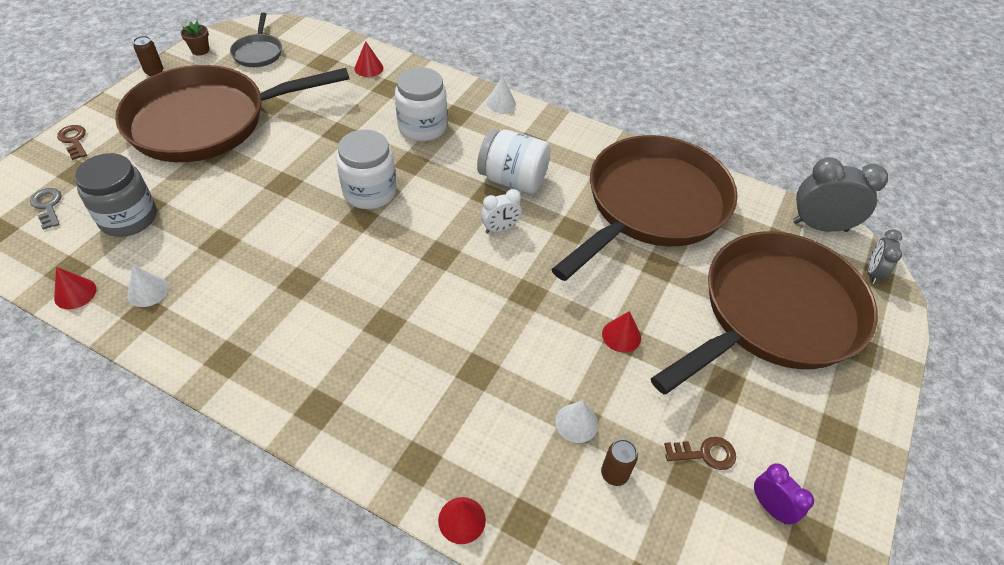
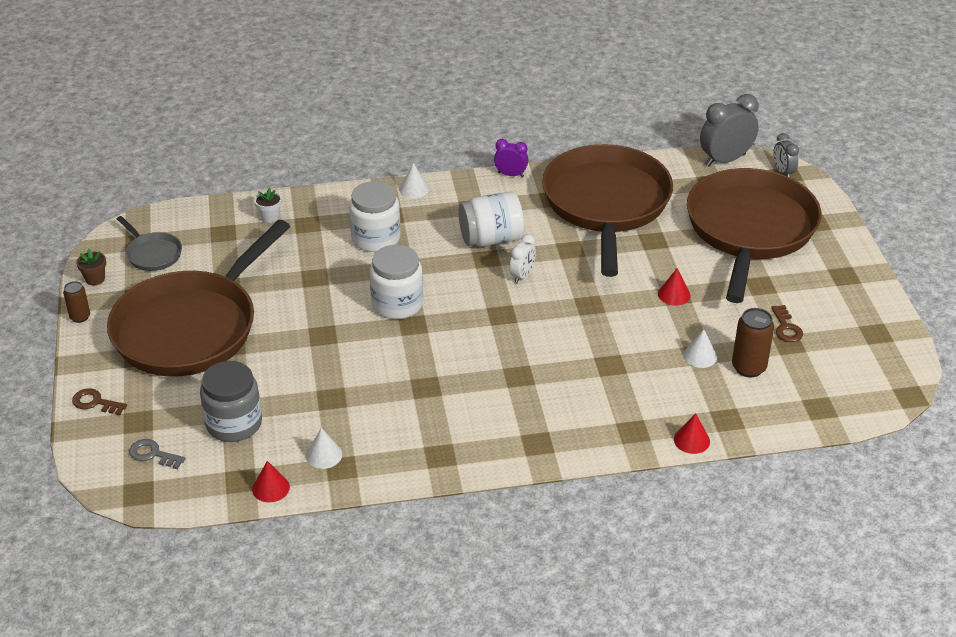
camera: 35 degrees left, 10 degrees down
red cone [354,41,383,77] -> white flower pot [254,188,282,223]
brown can [601,439,638,486] -> brown can [732,308,774,377], size x1.62
brown key [664,437,736,470] -> brown key turned 120 degrees clockwise [771,305,803,342]
purple clock [754,463,814,525] -> purple clock moved to [494,139,529,177]

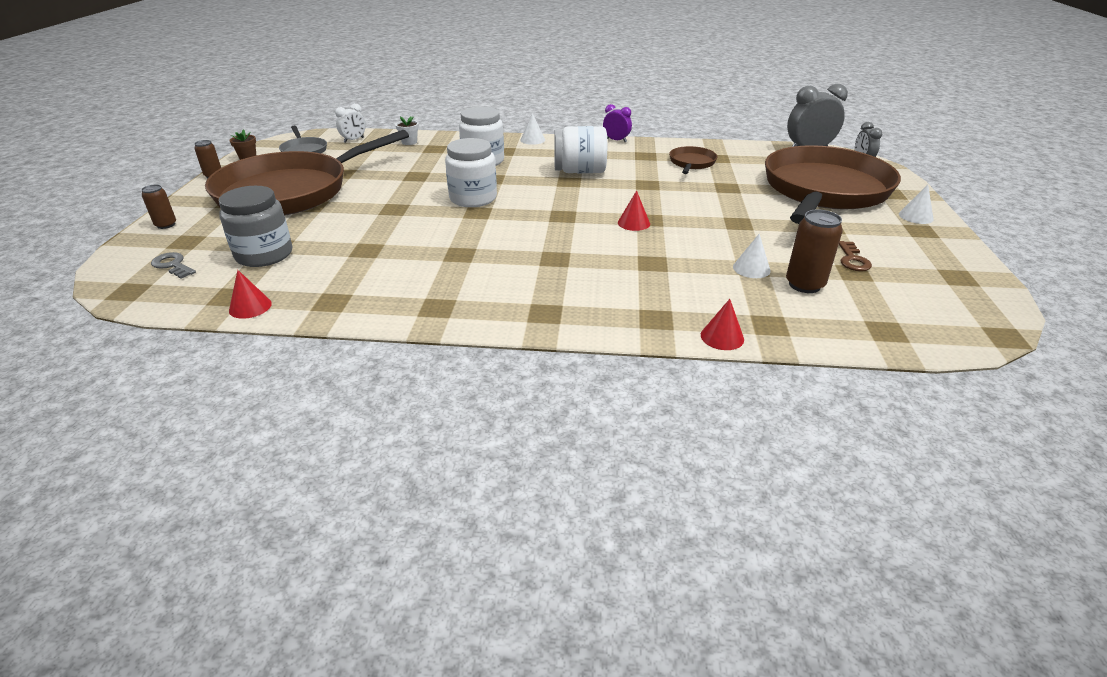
camera: 15 degrees right, 5 degrees down
brown key [72,388,127,415] -> brown can [141,184,176,229]
white cone [306,428,342,469] -> white cone moved to [899,185,934,224]
white clock [509,234,536,283] -> white clock moved to [335,103,366,143]
brown pan [542,144,673,277] -> brown pan [669,146,717,174], size x0.41
red cone [658,268,690,306] -> red cone moved to [618,190,650,231]

